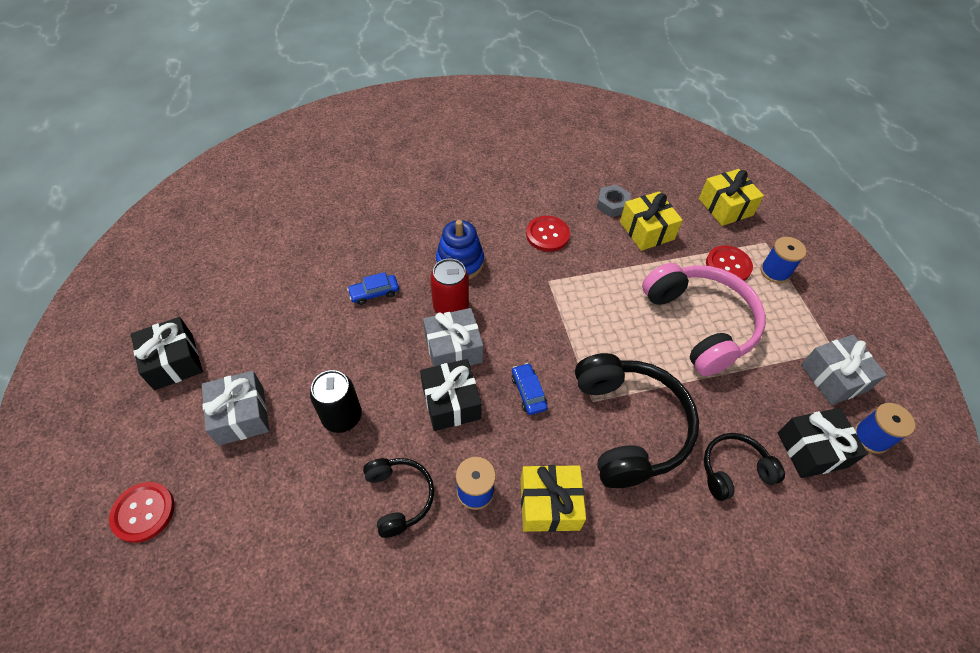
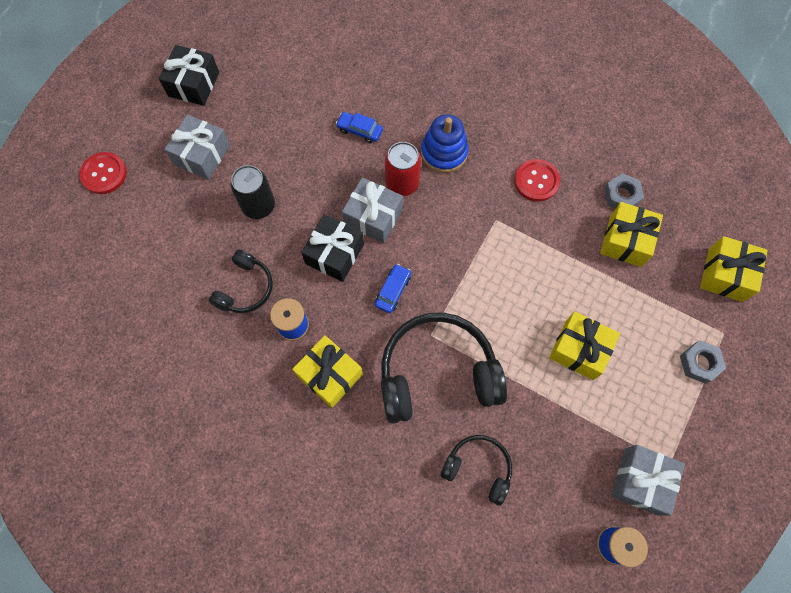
camera: 45 degrees right, 15 degrees up
black headphones [575,353,699,488] -> black headphones turned 135 degrees counterclockwise [381,312,507,424]
pink headphones [642,263,766,376] -> yellow gift [549,311,620,380]
red button [706,245,753,281] -> none
blue spool [761,237,807,283] -> grey nut [680,341,726,384]
black gift [778,408,868,478] -> none

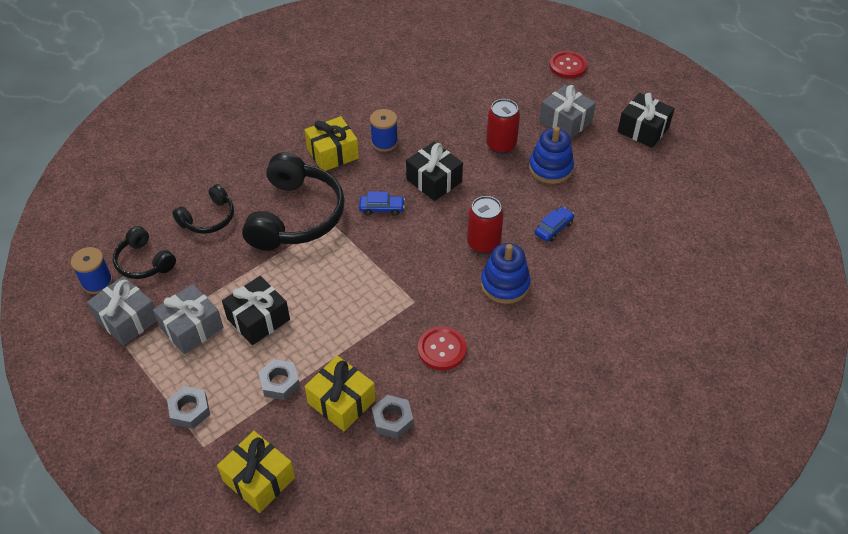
camera: 110 degrees right, 20 degrees down
black headphones [209,250,273,313] -> black headphones moved to [113,226,176,279]
black can [231,165,275,219] -> red can [486,99,520,154]
grey gift [342,177,403,243] -> grey gift moved to [153,284,224,354]
blue car [375,264,411,313] -> blue car turned 45 degrees counterclockwise [359,191,405,216]
yellow gift [549,311,620,380] -> black gift [222,276,290,345]
none -> grey nut [258,359,300,400]
none -> blue stacking toy [529,127,574,184]

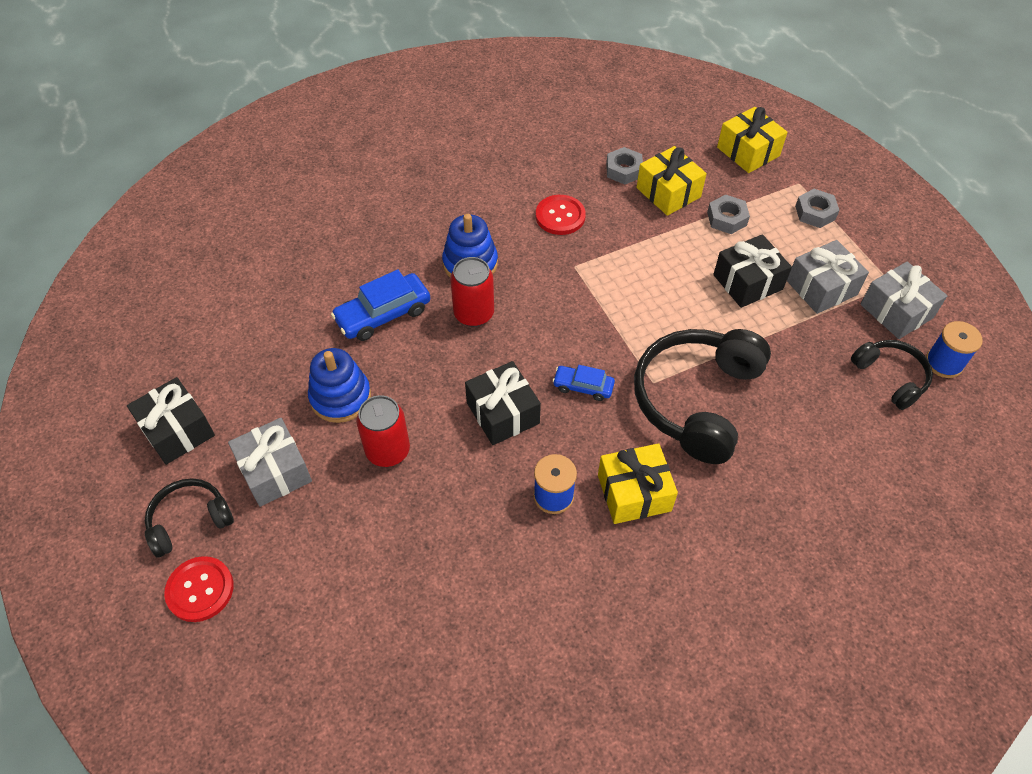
camera: 165 degrees left, 5 degrees up
black headphones [172,184,234,234] -> black headphones moved to [145,478,234,558]
blue car [535,207,575,242] -> blue car [331,269,430,341], size x1.69

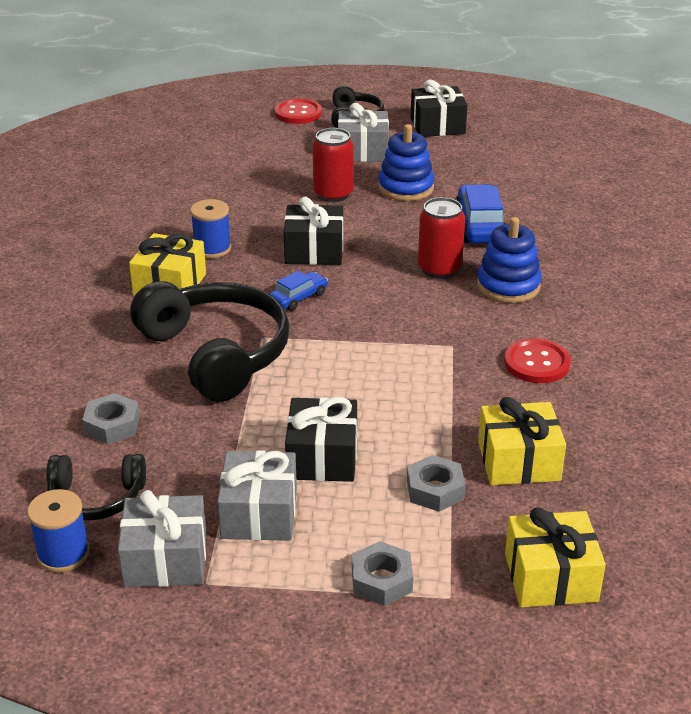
camera: 120 degrees right, 20 degrees down
grey nut [606,147,643,185] -> grey nut moved to [82,393,140,444]

